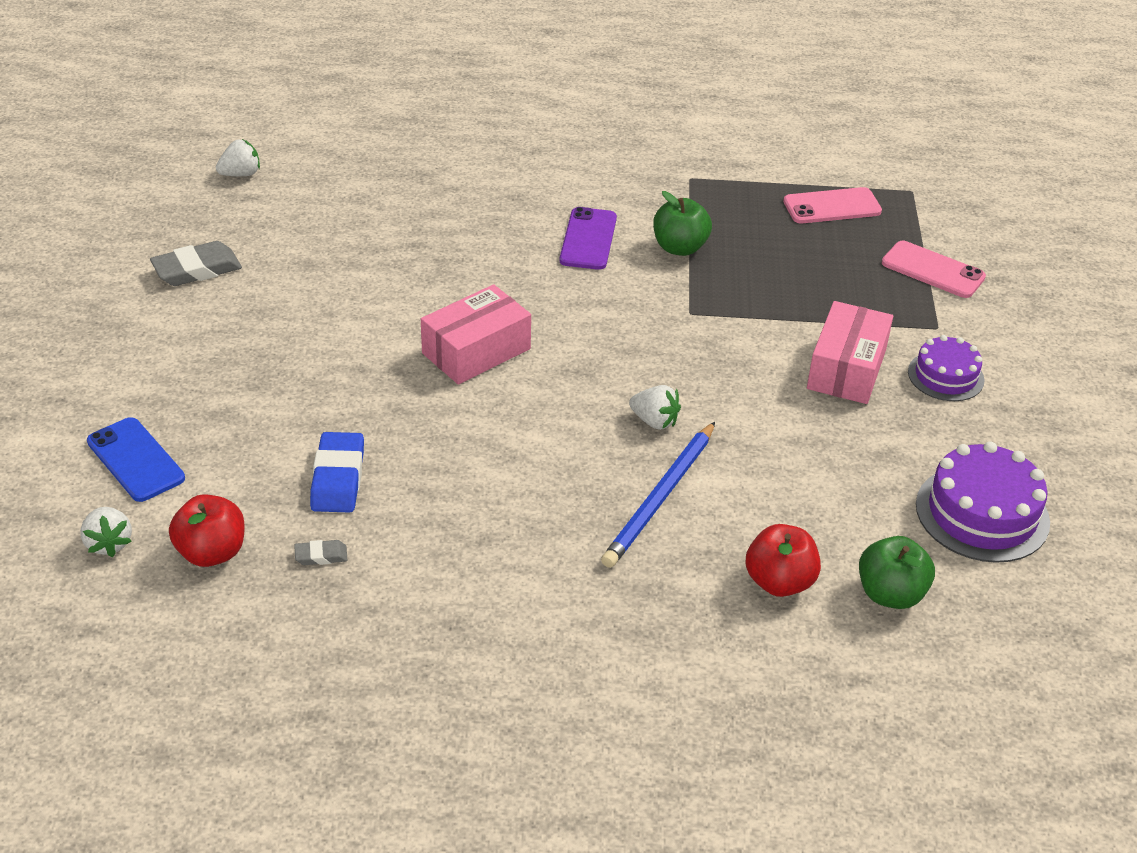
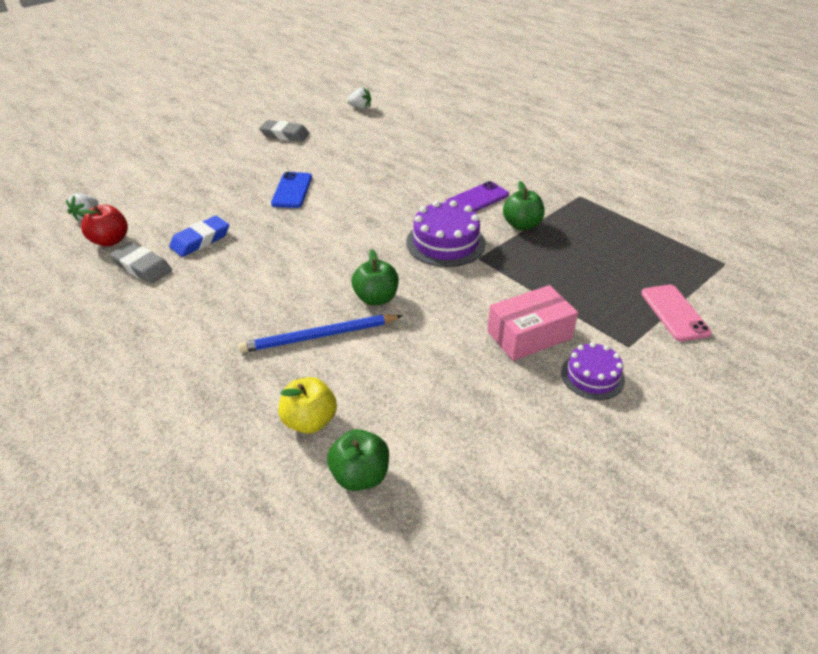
camera: 45 degrees right, 0 degrees up
blue phone [87,417,185,502] -> blue phone moved to [271,172,312,208]
grey eraser [294,540,347,565] -> grey eraser [110,242,172,284], size x1.97
pink box [421,284,531,385] -> none
white strawberry [629,385,681,430] -> green apple [352,249,399,305]
red apple [745,524,821,597] -> yellow apple [278,377,337,434]
pink phone [783,187,882,223] -> none
purple cake [916,442,1050,563] -> purple cake moved to [406,200,486,267]

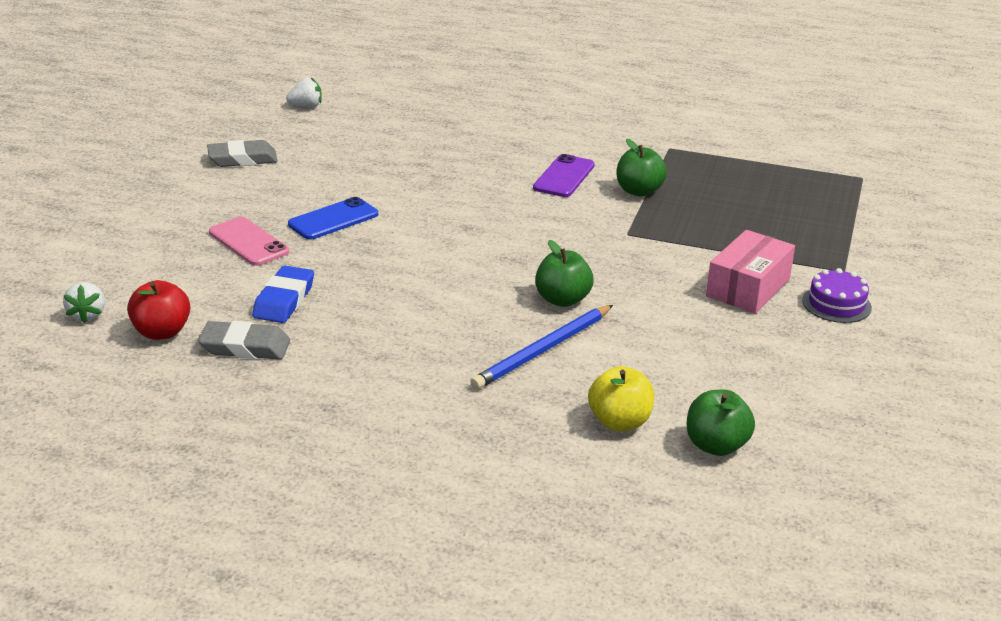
camera: 30 degrees left, 10 degrees down
blue phone [271,172,312,208] -> blue phone turned 75 degrees clockwise [288,197,378,240]
purple cake [406,200,486,267] -> none
pink phone [641,285,712,341] -> pink phone moved to [209,217,289,266]

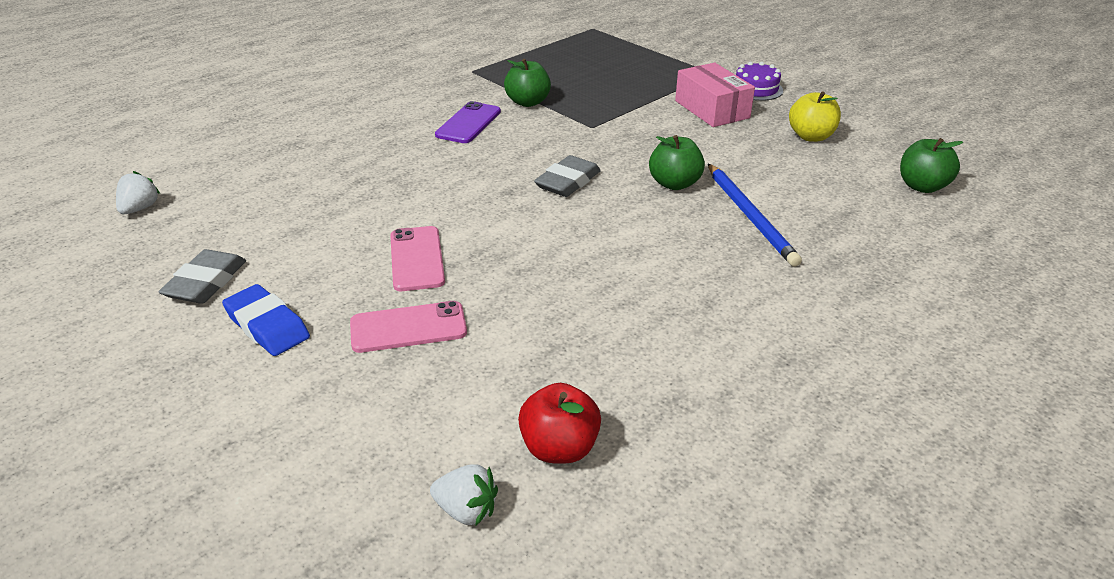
camera: 60 degrees left, 5 degrees up
grey eraser [198,321,290,360] -> grey eraser moved to [534,155,601,197]
blue eraser [252,266,314,323] -> blue eraser moved to [222,284,310,356]
blue phone [288,197,378,240] -> pink phone [390,226,445,291]
purple phone [533,154,595,197] -> purple phone turned 60 degrees clockwise [435,101,501,143]
yellow apple [588,366,654,431] -> yellow apple moved to [789,91,841,142]

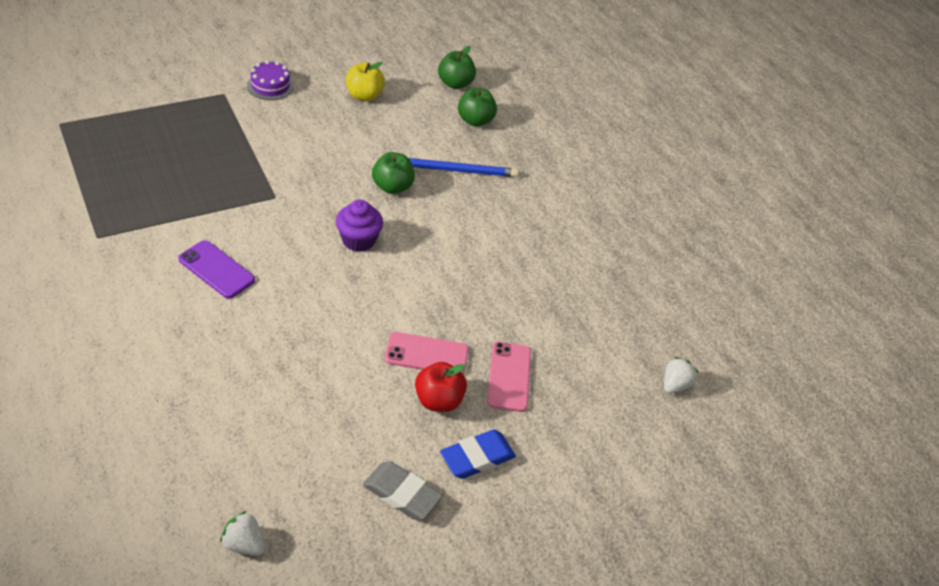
camera: 80 degrees left, 10 degrees up
green apple [504,59,551,107] -> green apple moved to [458,88,497,127]
red apple [518,383,601,464] -> red apple moved to [415,362,467,412]
grey eraser [534,155,601,197] -> purple cupcake [336,200,383,252]
pink box [675,63,755,127] -> none

